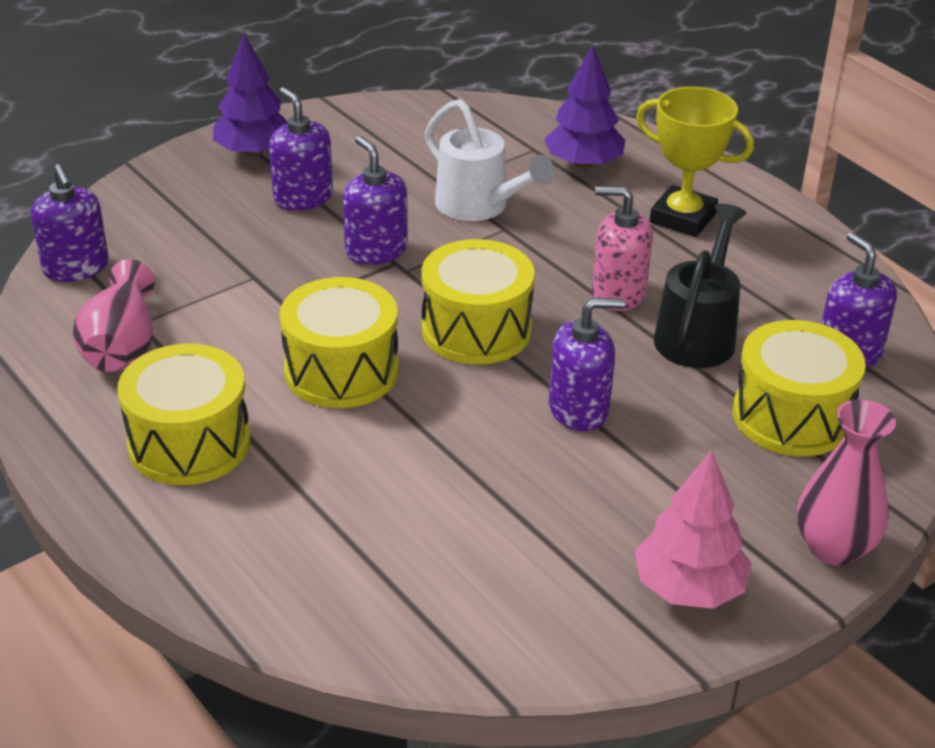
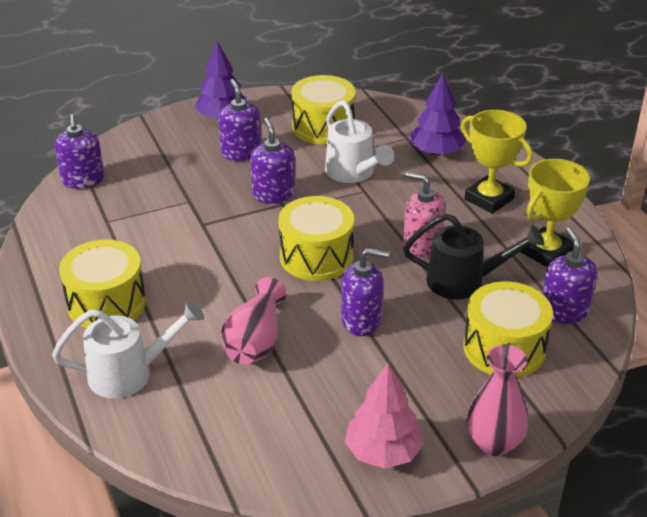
camera: 15 degrees right, 0 degrees up
pink vase [73,259,155,372] -> pink vase moved to [221,277,287,364]
yellow drum [280,277,399,408] -> yellow drum moved to [291,75,355,144]
black watering can [654,204,746,368] -> black watering can turned 60 degrees clockwise [403,214,544,299]
none -> white watering can [52,300,204,398]
none -> yellow trophy [520,159,590,268]

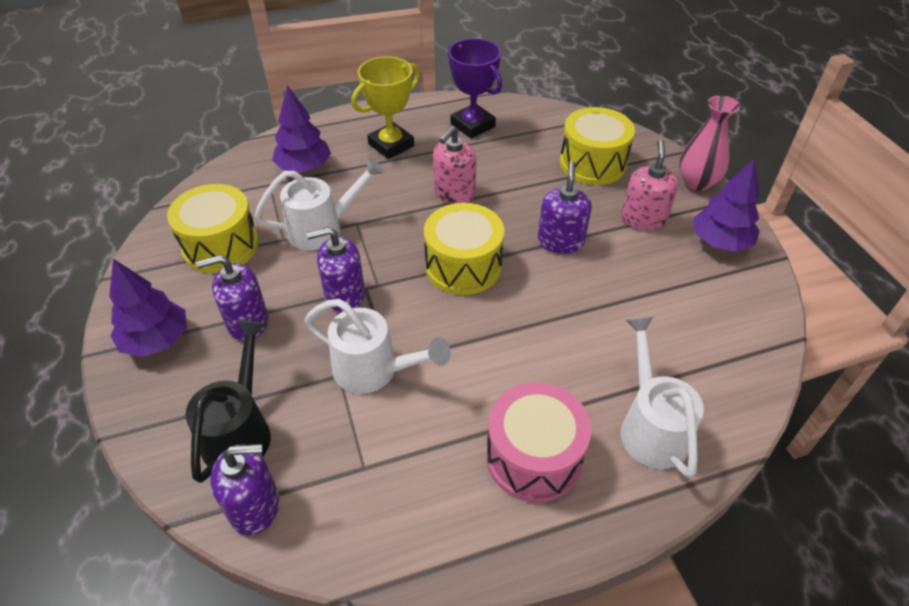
camera: 85 degrees left, 10 degrees up
yellow drum [59,239,146,328] -> pink drum [486,382,591,502]
pink vase [221,277,287,364] -> none
pink tree [344,363,424,469] -> purple tree [693,159,760,252]
black watering can [403,214,544,299] -> black watering can moved to [186,320,271,483]
yellow trophy [520,159,590,268] -> purple trophy [448,38,502,138]
purple soap dispenser [543,227,597,324] -> none
none -> white watering can [304,299,451,394]
none -> pink soap dispenser [621,139,679,231]

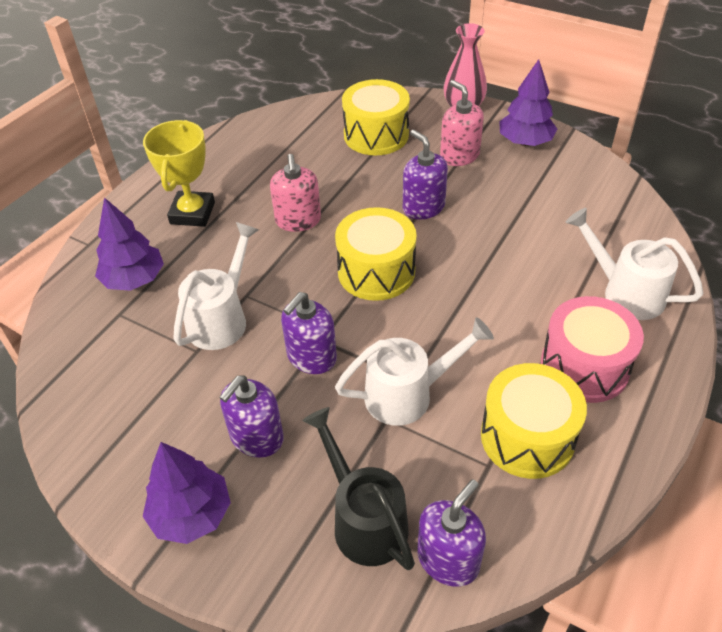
camera: 40 degrees left, 0 degrees up
yellow drum [167,184,259,273] -> yellow drum moved to [481,363,587,479]
purple trophy [448,38,502,138] -> none

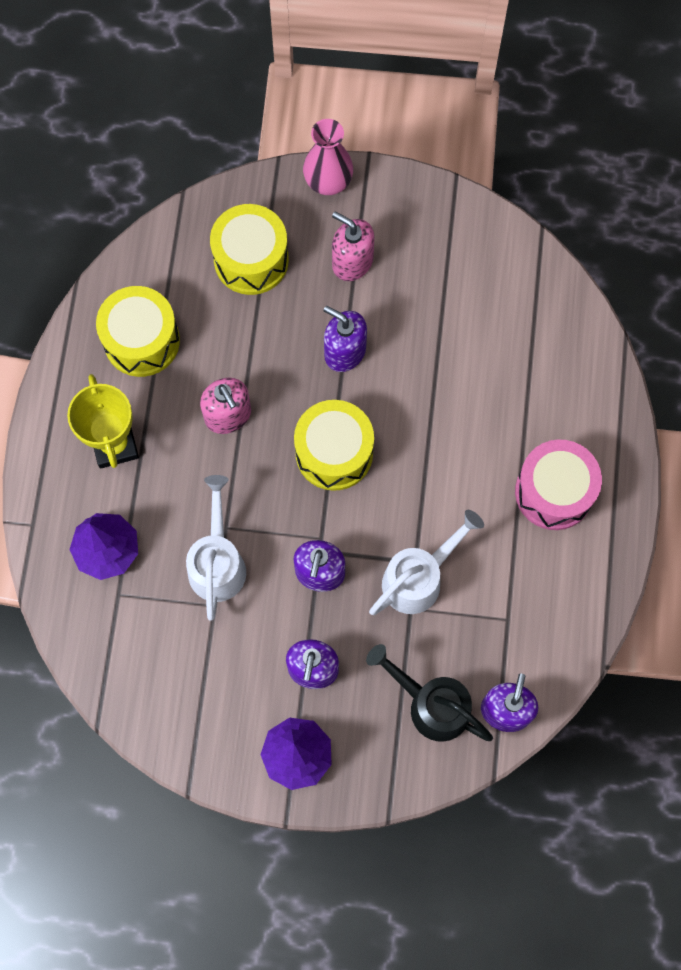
camera: 25 degrees left, 25 degrees up
yellow drum [481,363,587,479] -> yellow drum moved to [96,286,180,377]
purple tree [499,59,557,146] -> none
white watering can [566,208,703,320] -> none

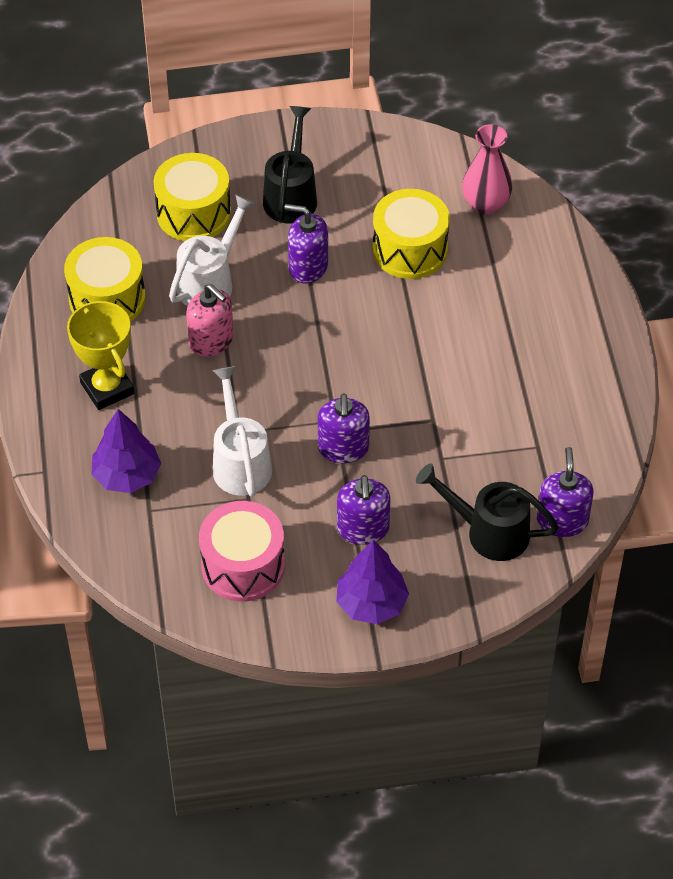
camera: 15 degrees left, 20 degrees down
yellow drum [294,400,374,491] -> yellow drum moved to [373,189,450,279]
pink vase [303,119,353,195] -> pink vase moved to [462,124,512,215]
pink soap dispenser [332,211,375,281] -> black watering can [263,106,317,224]
white watering can [369,510,484,615] -> white watering can moved to [169,194,255,306]
pink drum [515,440,602,530] -> pink drum moved to [199,501,285,602]

